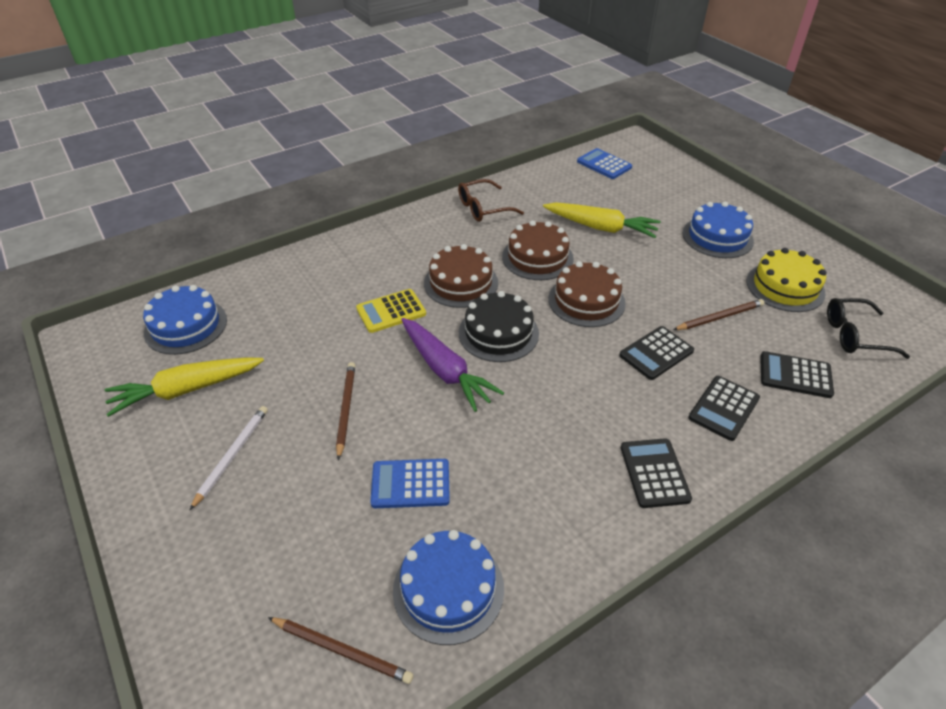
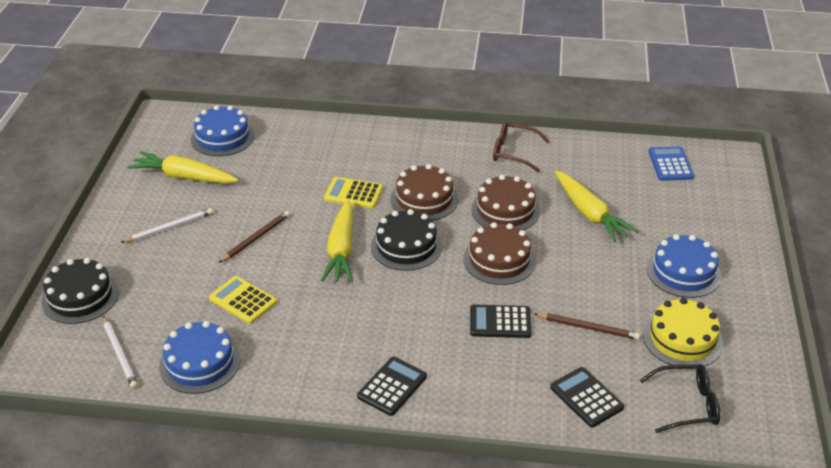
camera: 40 degrees right, 5 degrees down
brown pencil [268,617,413,684] -> white pencil [103,316,138,389]
blue calculator [370,459,450,508] -> yellow calculator [209,276,277,324]
purple carrot [401,318,504,412] -> yellow carrot [321,199,353,282]
black calculator [688,376,760,441] -> none
black glasses [827,298,910,359] -> black glasses turned 135 degrees clockwise [640,364,720,433]
none -> black cake [41,258,119,324]

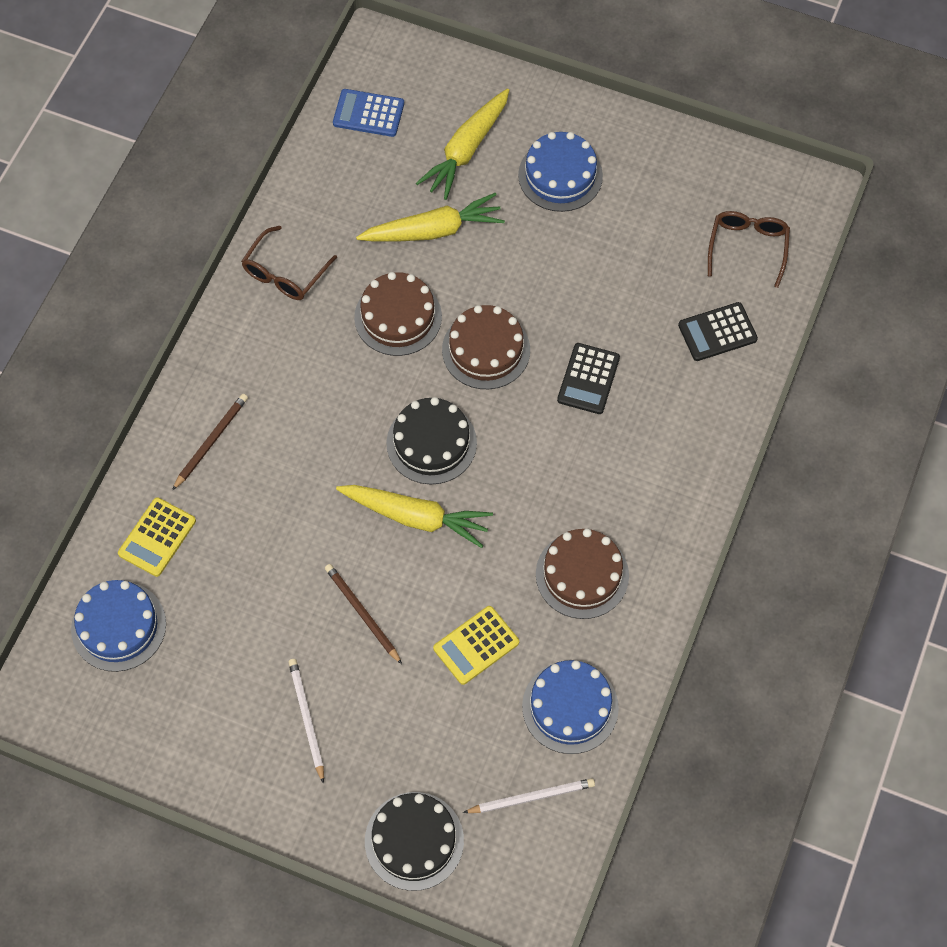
camera: 75 degrees left, 25 degrees up
yellow carrot [128,151,238,183] -> yellow carrot moved to [416,88,509,200]
yellow calculator [324,177,383,208] -> yellow calculator moved to [118,497,196,577]
black calculator [357,357,427,416] -> none
brown cake [391,164,459,221] -> brown cake moved to [536,529,629,619]
brown pencil [535,313,640,340] -> brown pencil moved to [172,394,248,490]
black glasses [640,364,720,433] -> brown glasses [708,211,790,288]
yellow cake [643,298,723,366] -> none

